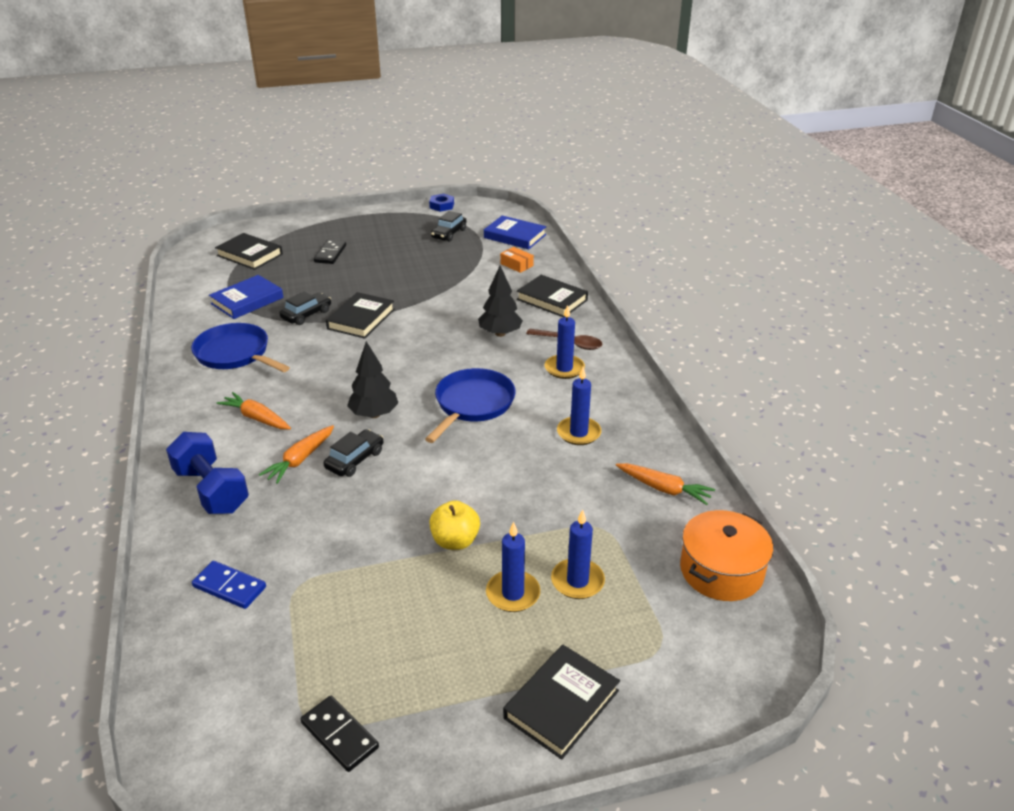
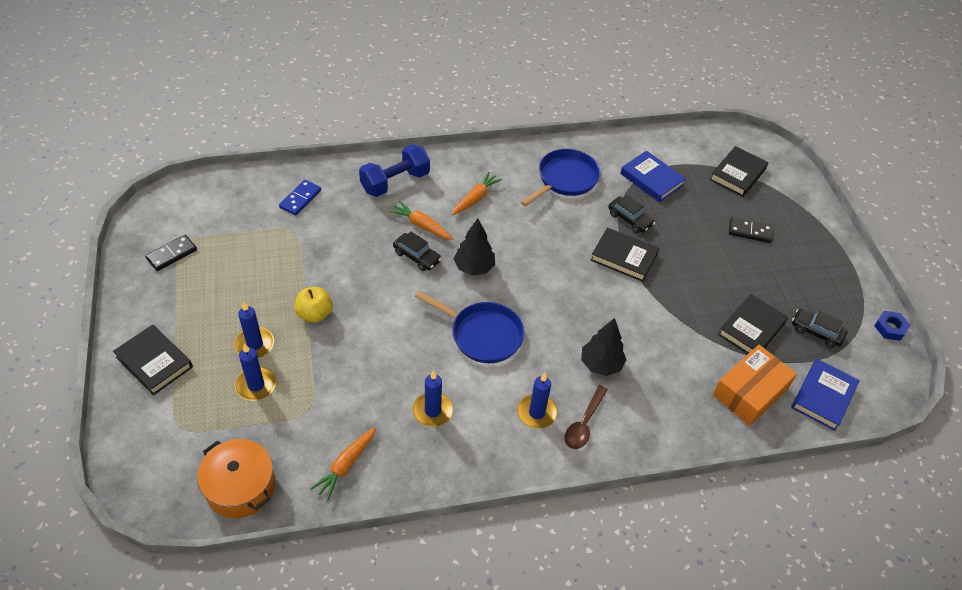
camera: 90 degrees right, 15 degrees up
orange box [500,247,534,273] -> orange box [713,345,797,426], size x2.05
black book [517,275,588,317] -> black book moved to [718,294,788,354]

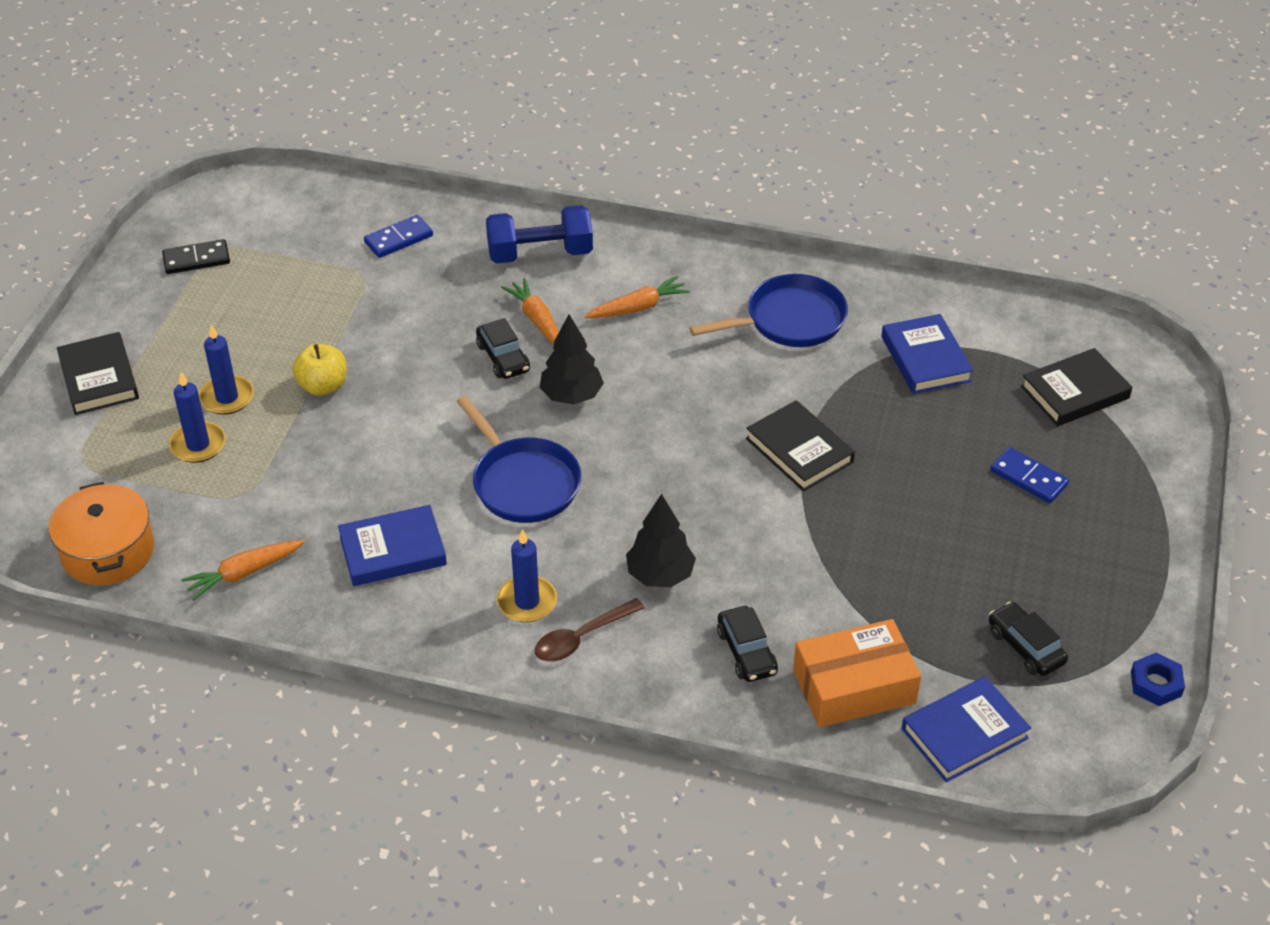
camera: 30 degrees right, 5 degrees down
blue candle [413,370,453,427] -> blue book [338,505,447,586]
black car [608,195,655,233] -> black car moved to [717,606,778,682]
black book [718,294,788,354] -> none
black domino [729,217,773,243] -> blue domino [990,447,1069,503]

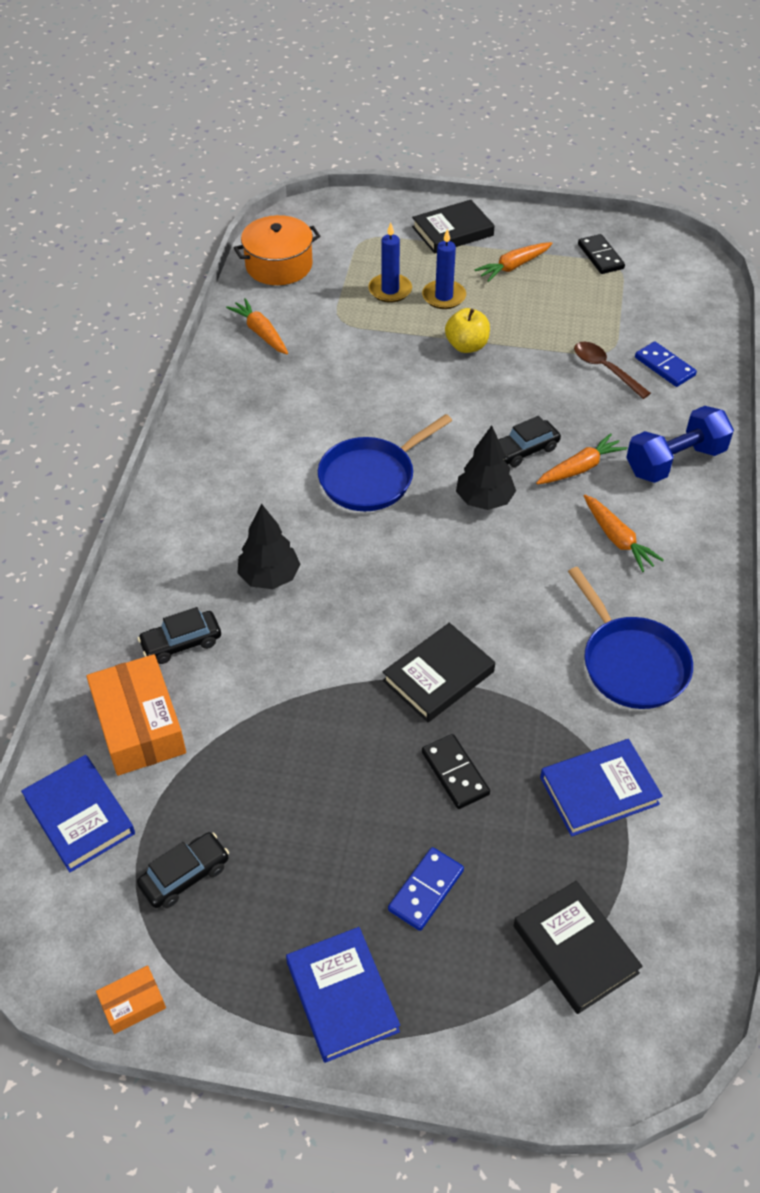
camera: 85 degrees right, 5 degrees up
blue book [338,505,447,586] -> blue book moved to [286,927,400,1063]
blue dumbbell [486,205,593,264] -> blue dumbbell turned 75 degrees clockwise [626,406,734,483]
blue candle [497,529,557,622] -> none
brown spoon [535,598,645,662] -> brown spoon moved to [574,342,651,399]
blue nut [1131,652,1185,706] -> orange box [96,965,166,1034]
none -> black domino [422,734,490,809]
none -> orange carrot [475,242,552,282]

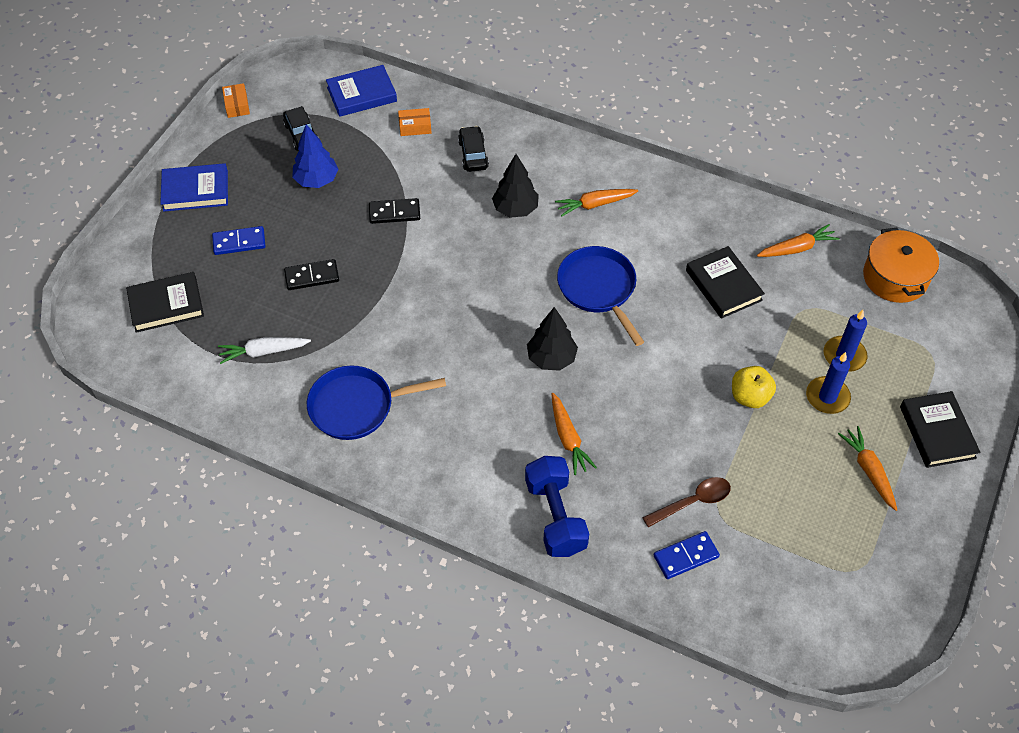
camera: 105 degrees right, 5 degrees up
orange box [86,654,186,776] -> orange box [398,108,431,136], size x0.49
black book [383,623,495,722] -> black book moved to [686,246,765,319]
blue domino [388,847,464,931] -> blue domino turned 60 degrees counterclockwise [212,226,265,255]
black car [499,416,561,467] -> none
blue book [540,739,663,837] -> white carrot [218,337,311,364]
black domino [578,234,625,274] -> black domino moved to [369,198,420,224]
orange carrot [584,495,664,572] -> orange carrot moved to [555,189,638,217]
none -> blue tree [292,124,339,188]

